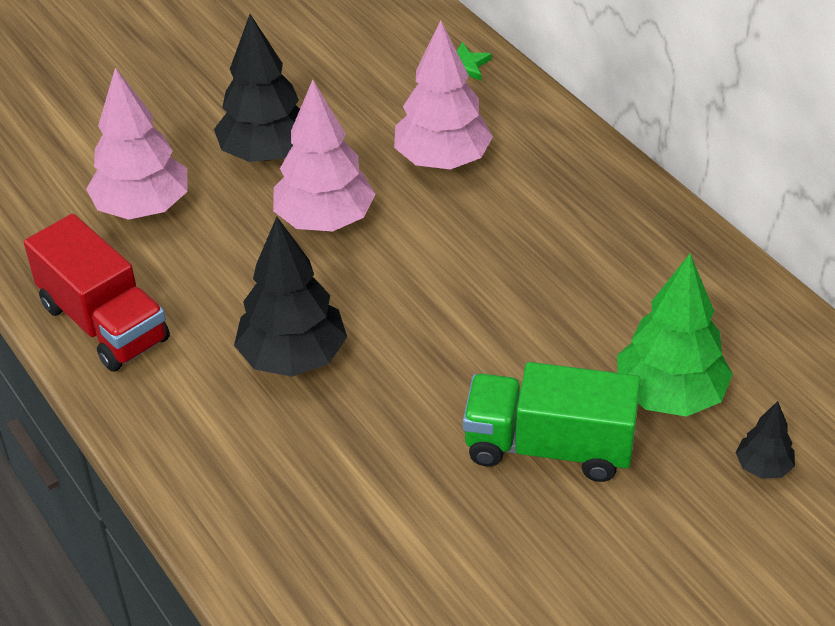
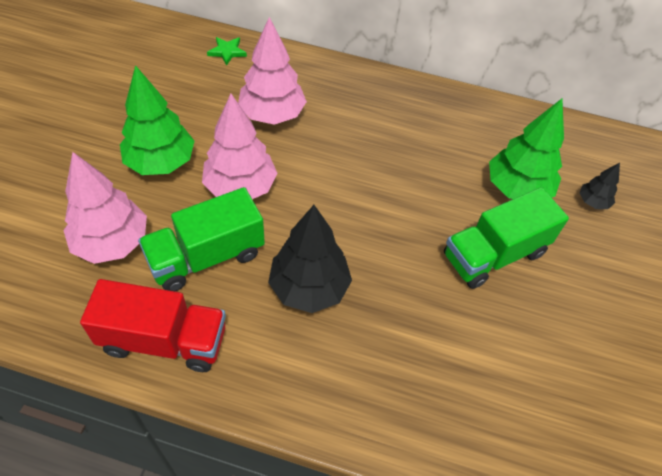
camera: 45 degrees left, 10 degrees up
black tree [214,14,300,162] -> green tree [120,65,194,175]
none -> green truck [138,187,265,291]

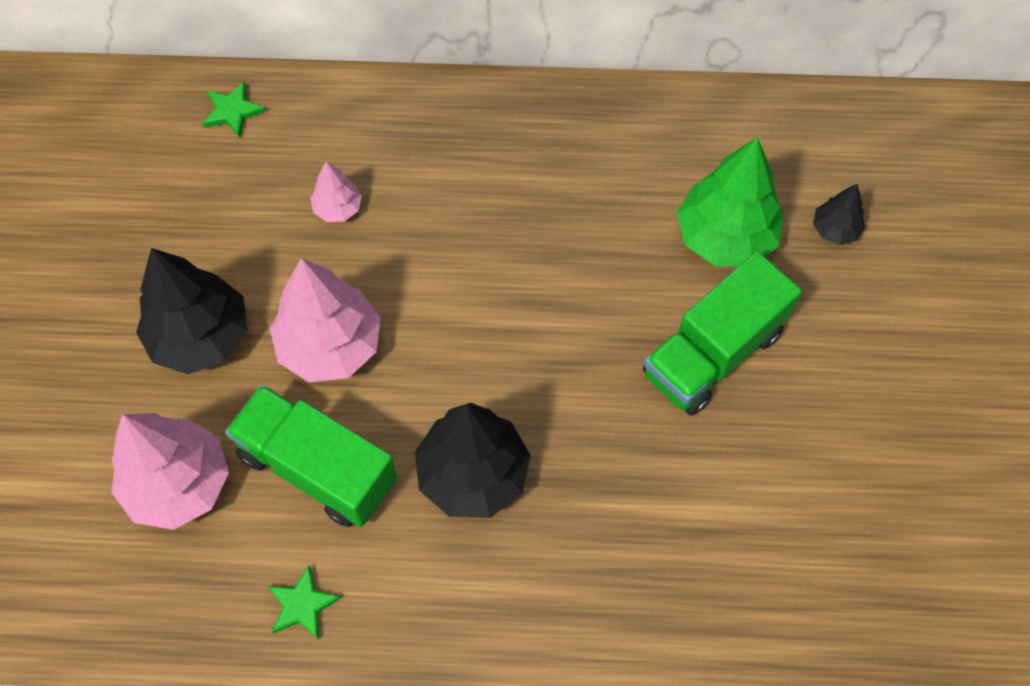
camera: 10 degrees left, 10 degrees up
red truck [80,279,226,372] -> green star [267,565,341,640]
green tree [120,65,194,175] -> black tree [136,248,248,374]
green truck [138,187,265,291] -> green truck turned 75 degrees clockwise [225,385,397,527]
pink tree [238,17,307,125] -> pink tree [310,161,362,222], size x0.49

